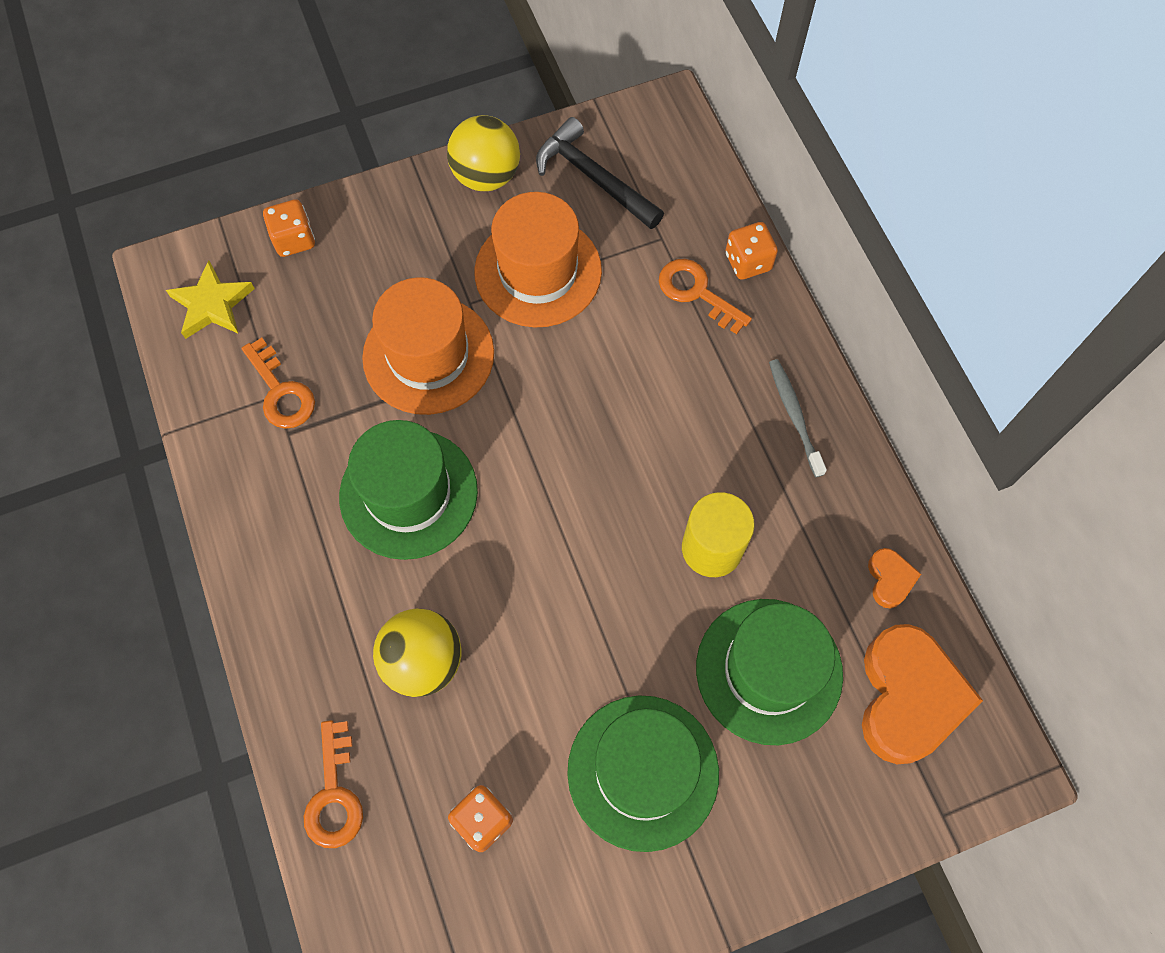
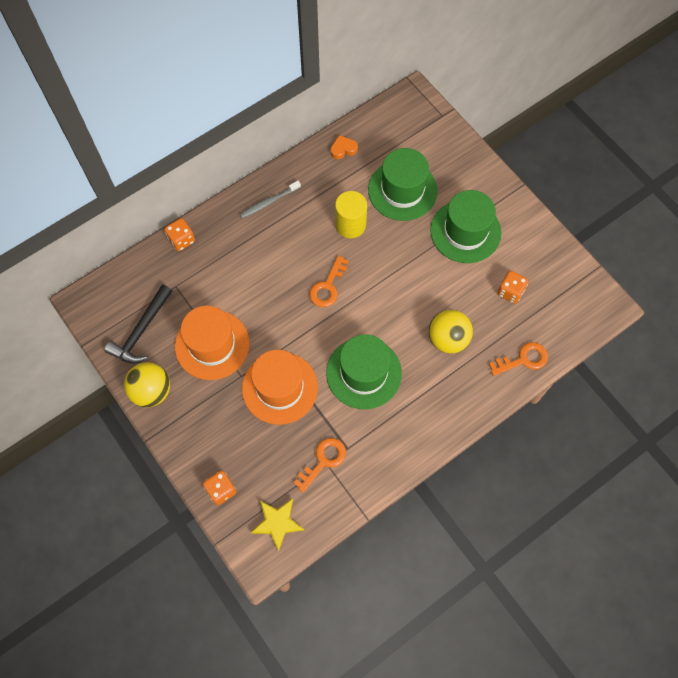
camera: 105 degrees left, 0 degrees up
orange key [659,259,752,334] -> orange key moved to [309,256,349,307]
orange heart [862,624,983,764] -> none

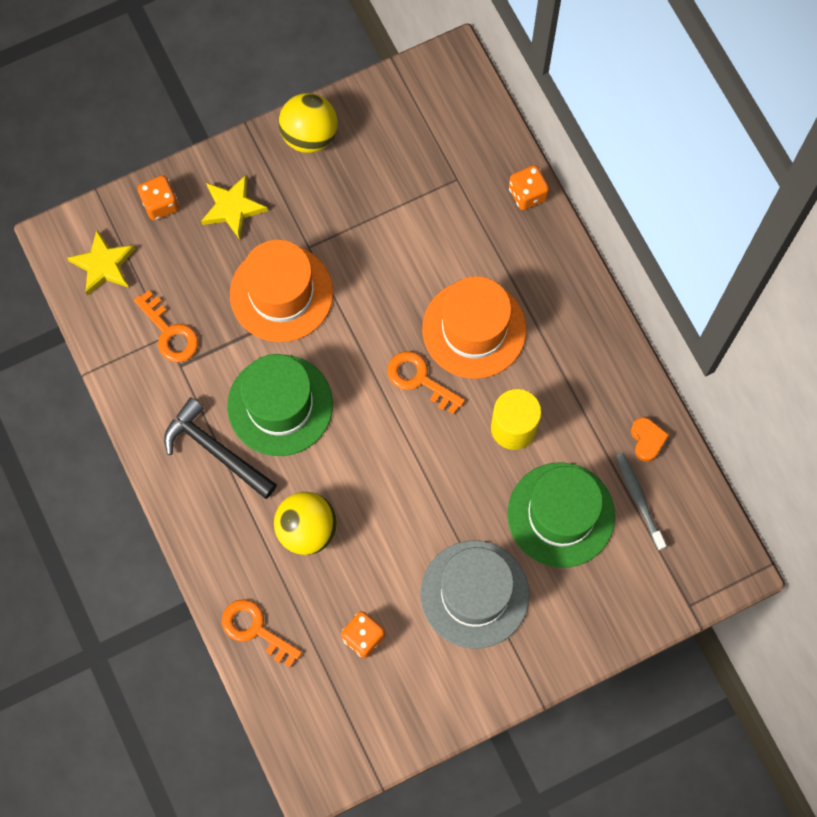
camera: 100 degrees right, 5 degrees up
black hammer [104,285,172,364] -> black hammer moved to [164,397,277,499]
orange hat [175,306,250,380] -> orange hat moved to [422,276,526,379]
grey toothbrush [240,181,301,218] -> grey toothbrush moved to [616,453,667,550]
green hat [430,190,501,263] -> grey hat [420,540,529,649]
orange key [489,342,548,376] -> orange key turned 135 degrees clockwise [222,599,302,667]
none -> yellow star [201,174,268,240]

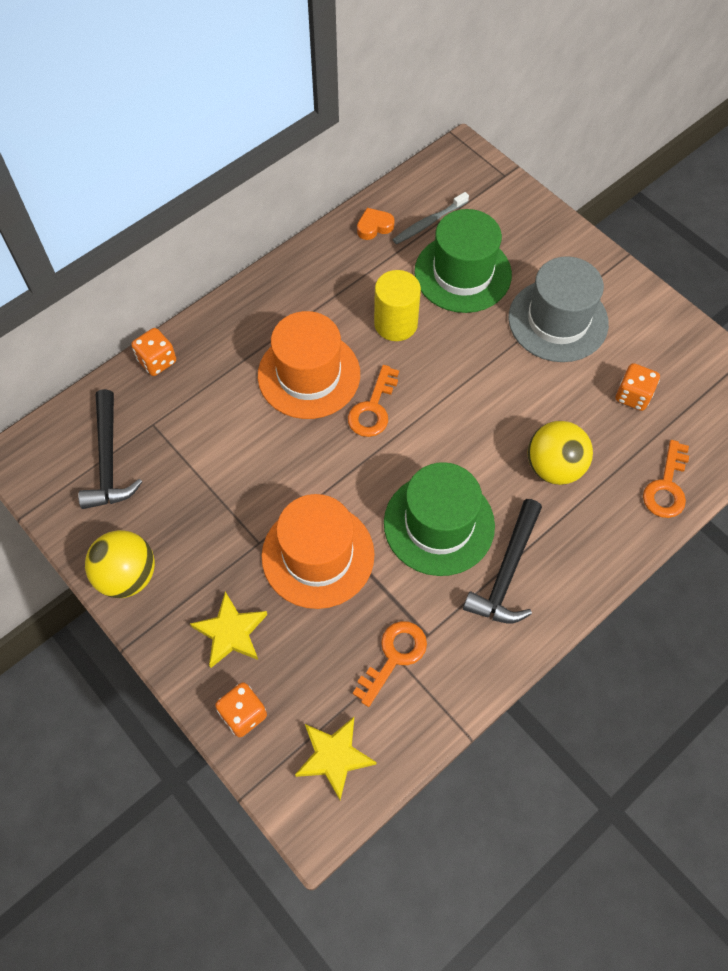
camera: 105 degrees left, 10 degrees down
none -> black hammer [78,389,142,509]

